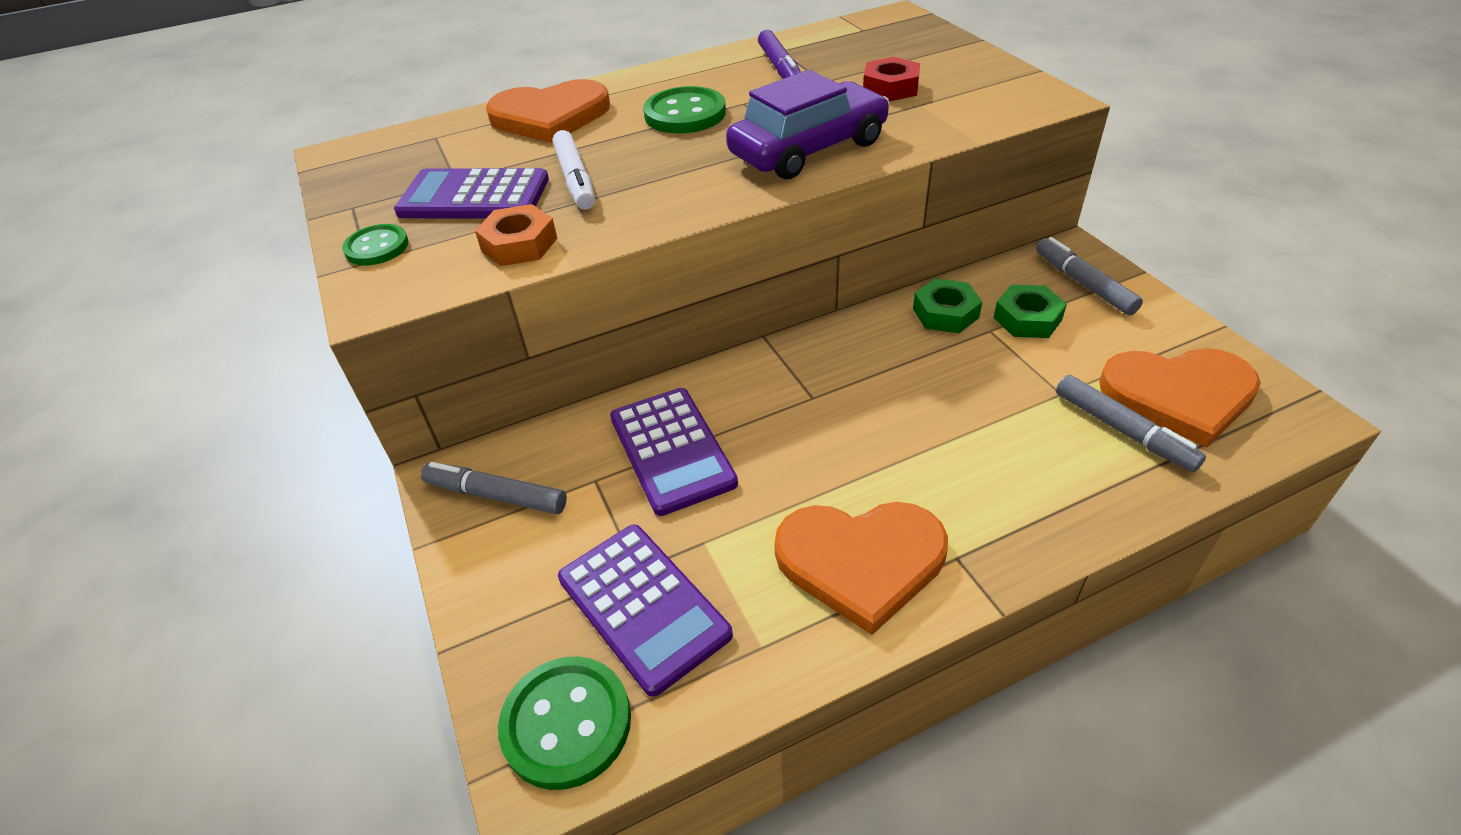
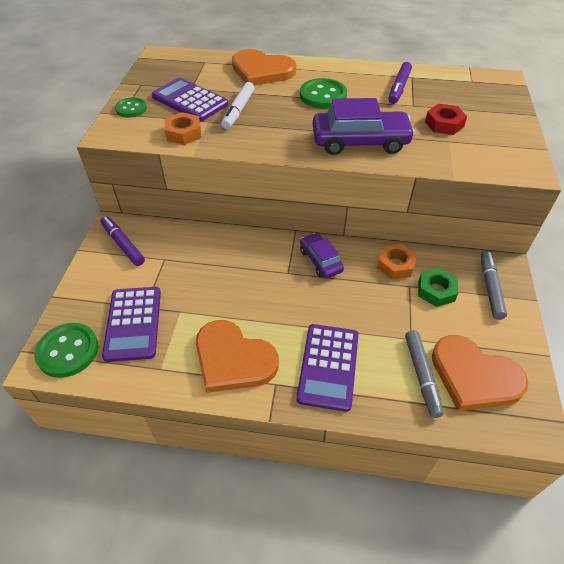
camera: 30 degrees right, 5 degrees up
grey marker [421,462,567,514] -> purple marker [100,216,145,266]
purple calculator [610,388,738,516] -> purple calculator moved to [296,324,359,412]
green nut [913,278,982,333] -> orange nut [377,244,417,279]
none -> purple car [300,233,344,278]

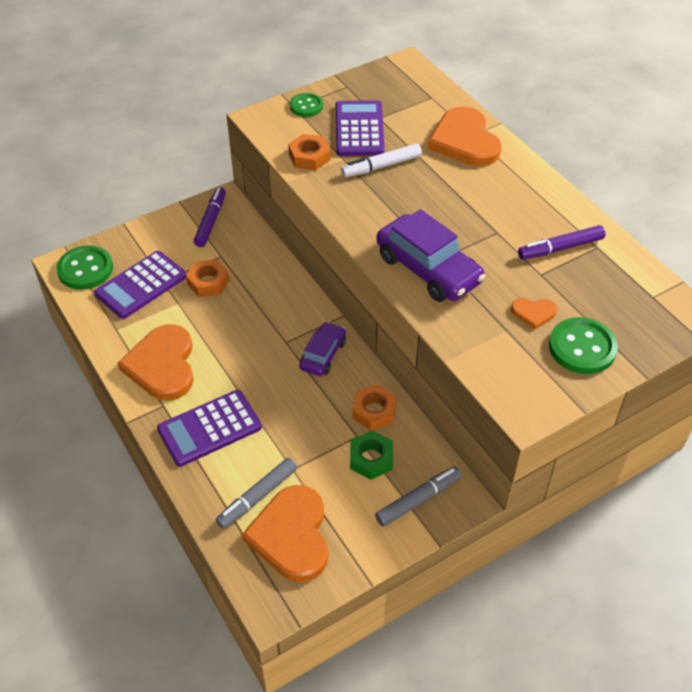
camera: 50 degrees right, 0 degrees up
green button [300,78,347,109] -> green button moved to [549,317,618,374]
red nut [425,104,467,135] -> orange heart [511,298,557,330]
none -> orange nut [186,260,229,297]

